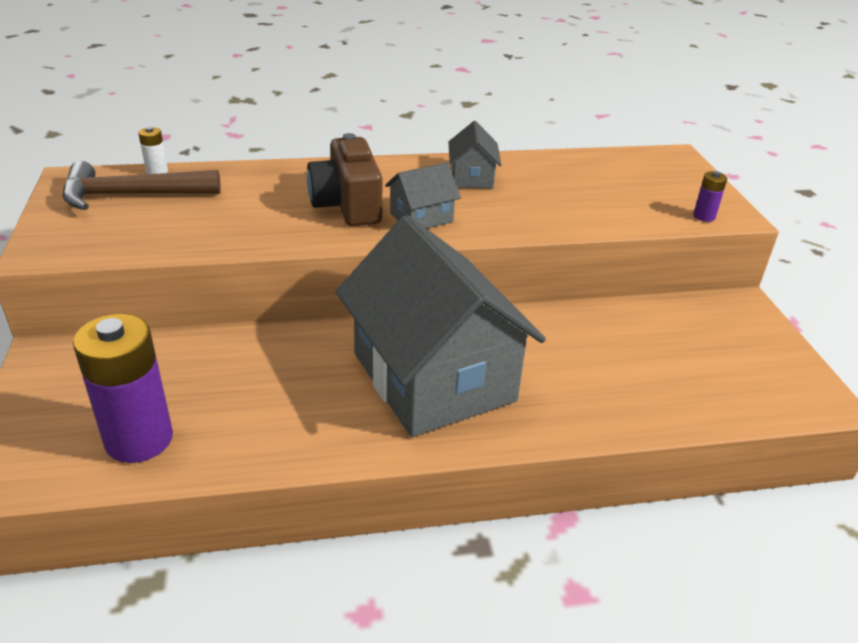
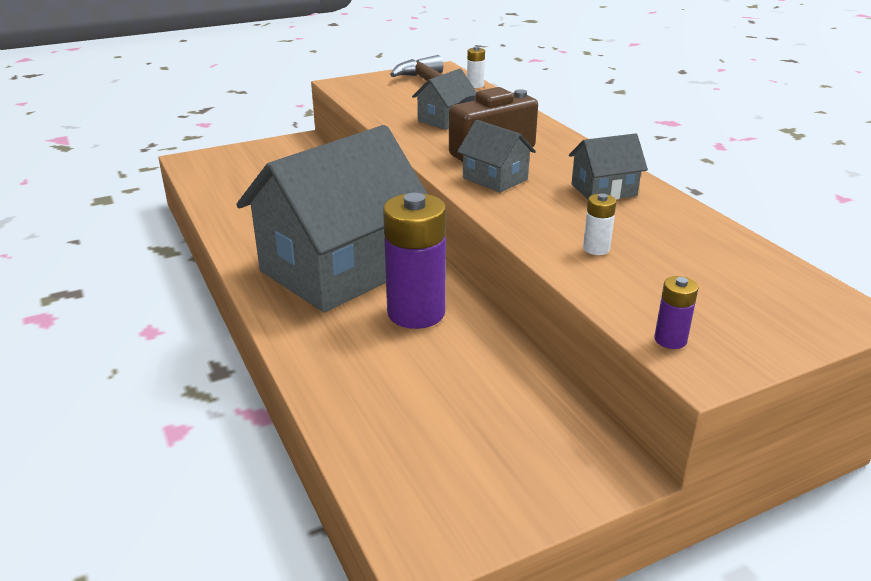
camera: 75 degrees right, 5 degrees down
purple battery [73,314,173,463] -> purple battery moved to [383,193,446,329]
none -> grey house [412,69,476,130]
none -> white battery [583,193,617,255]

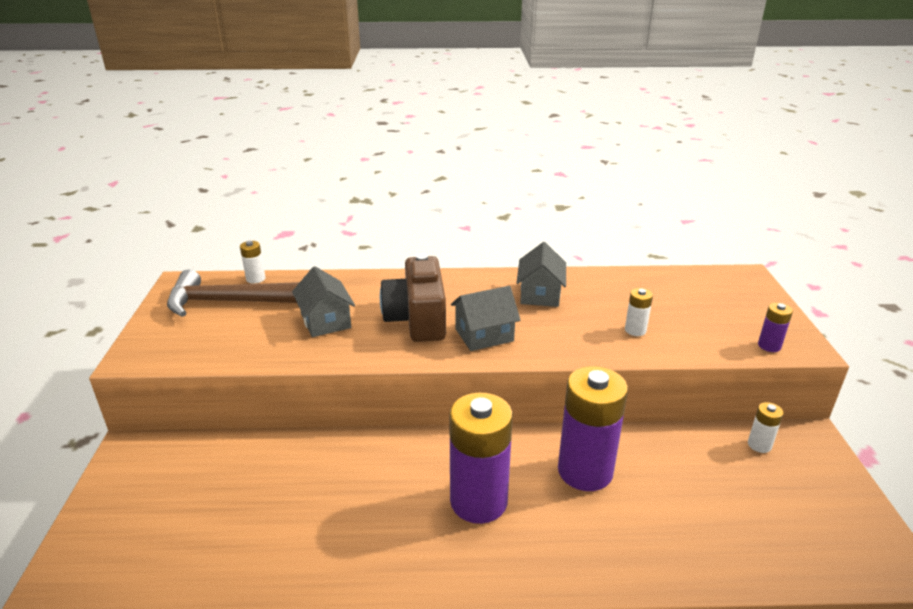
camera: 65 degrees left, 0 degrees up
grey house [236,125,427,312] -> purple battery [449,392,513,524]
none -> white battery [748,402,784,453]

